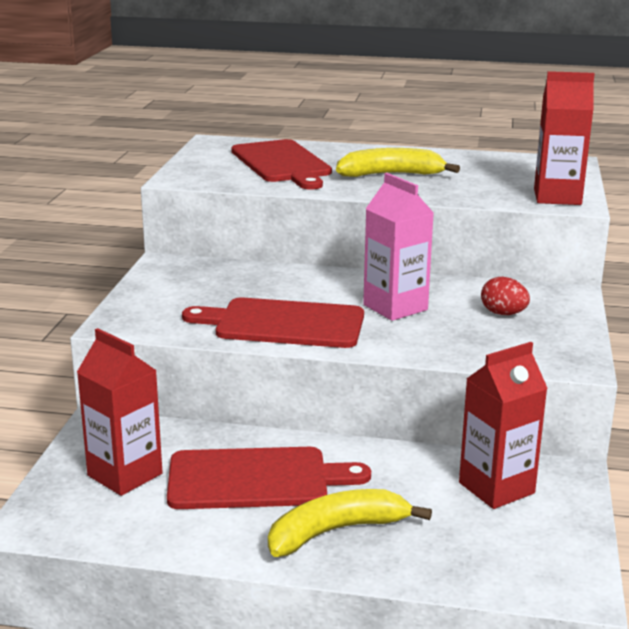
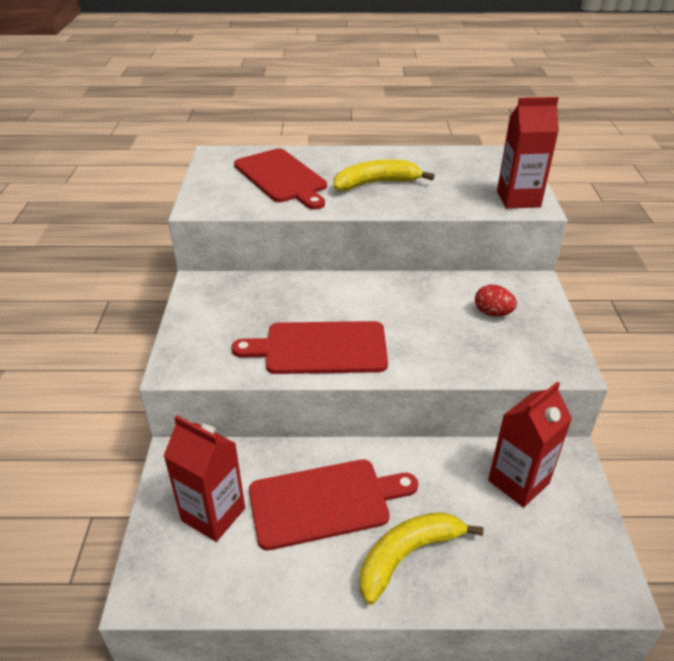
camera: 10 degrees left, 15 degrees up
pink carton [363,173,434,321] -> none

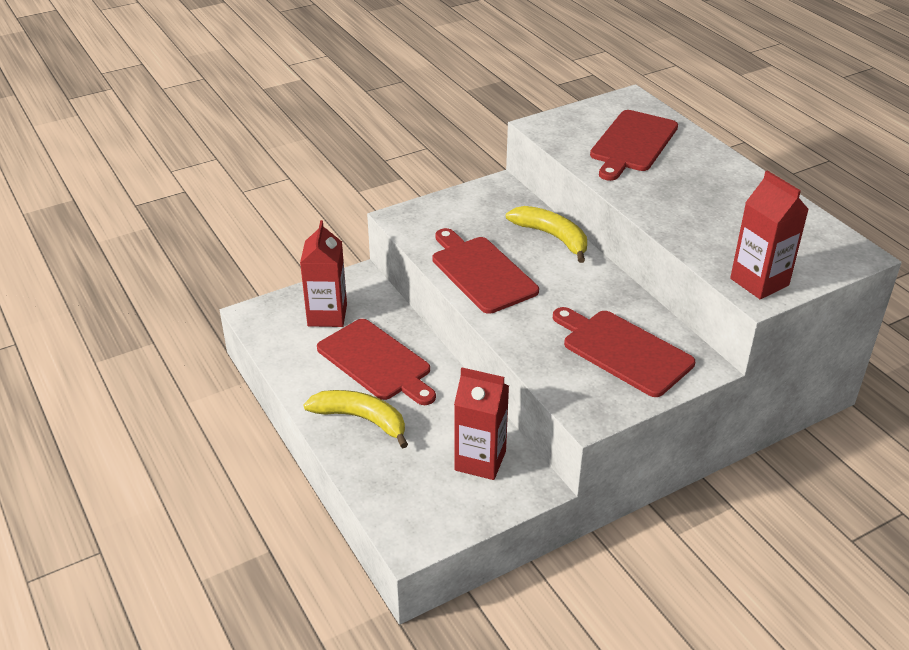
camera: 60 degrees right, 0 degrees up
yellow banana [333,160,435,191] -> yellow banana moved to [506,206,587,263]
red egg [475,285,517,317] -> red cutting board [553,307,695,397]

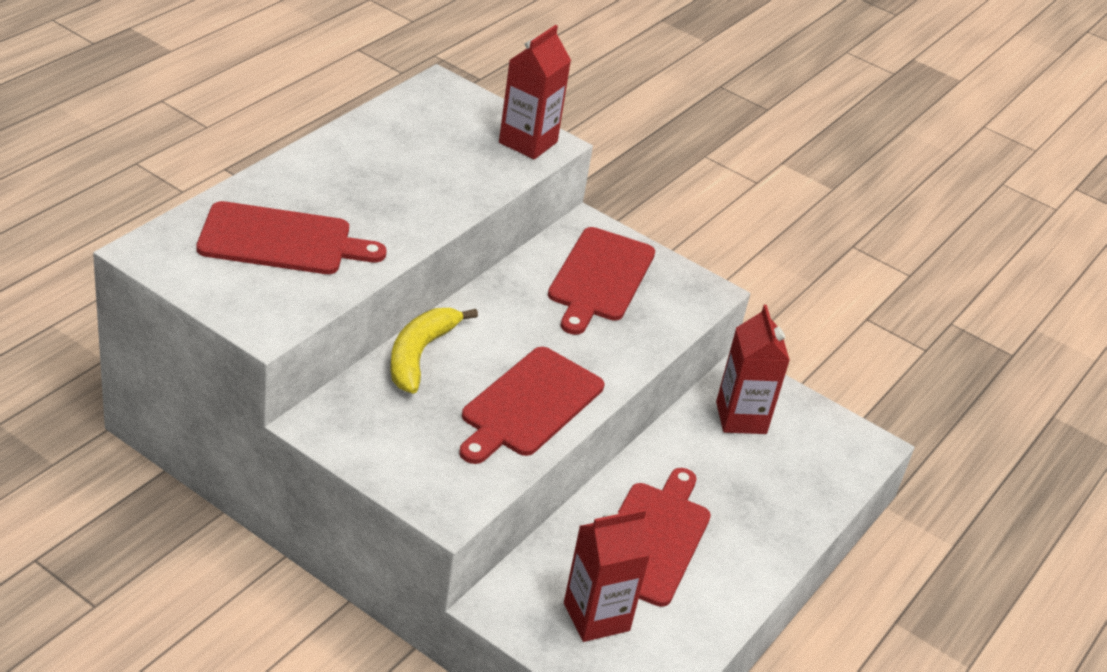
camera: 120 degrees left, 0 degrees up
yellow banana [303,390,408,448] -> none

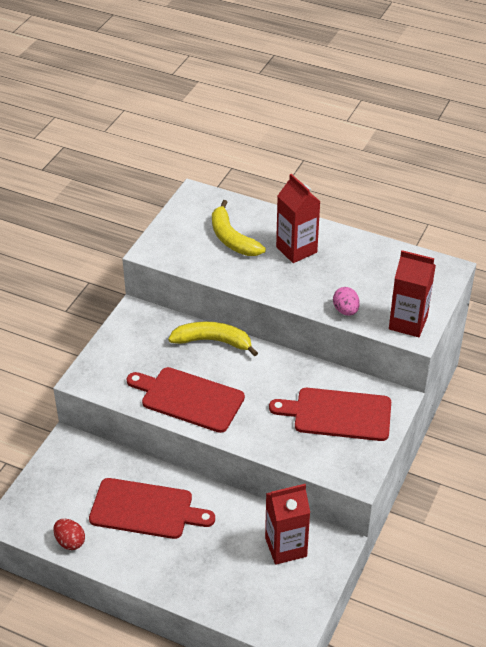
camera: 85 degrees right, 5 degrees up
red cutting board [197,201,386,274] -> yellow banana [212,200,266,256]
red carton [564,509,650,642] -> red carton moved to [276,174,320,263]
none -> red egg [53,519,85,550]
none -> pink egg [333,287,360,316]

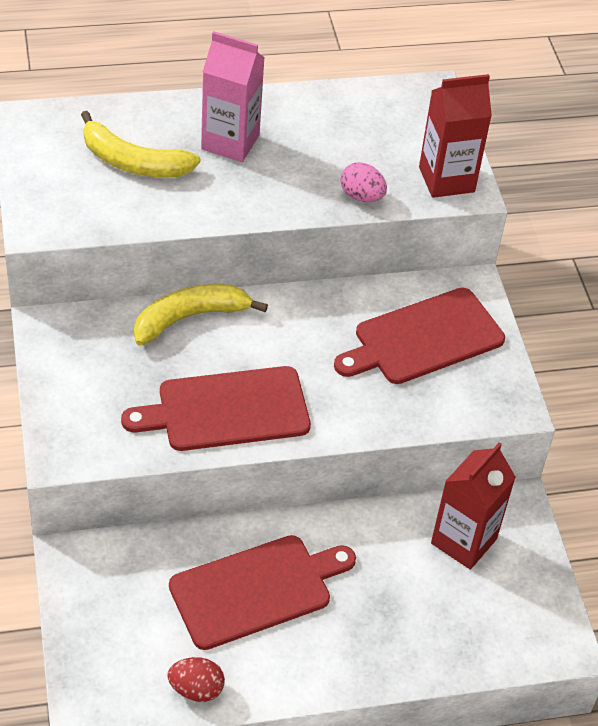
camera: 40 degrees left, 5 degrees up
red carton [276,174,320,263] -> pink carton [201,31,265,162]

